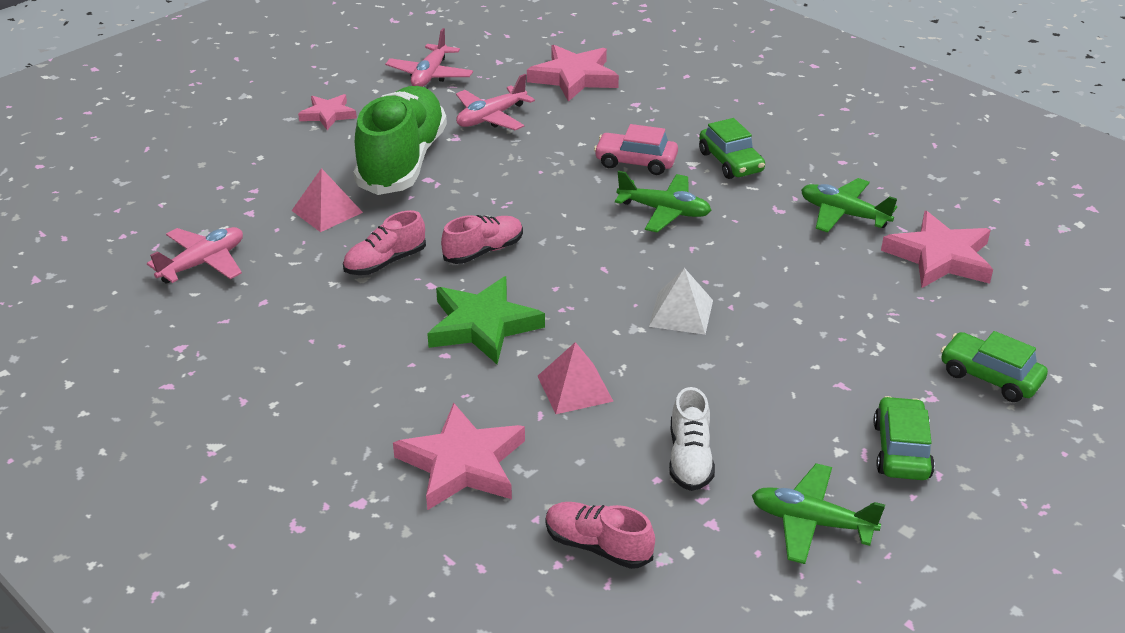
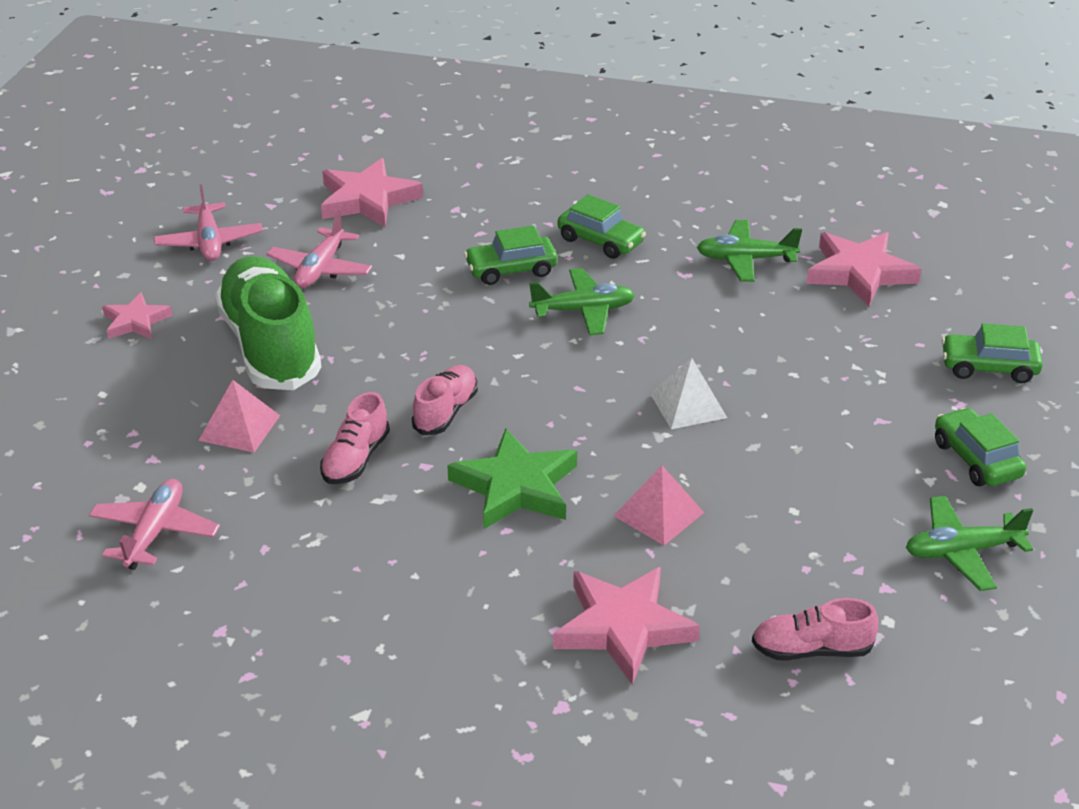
camera: 30 degrees left, 0 degrees up
pink car [594,124,678,175] -> green car [464,226,557,285]
white shoe [669,387,715,491] -> none

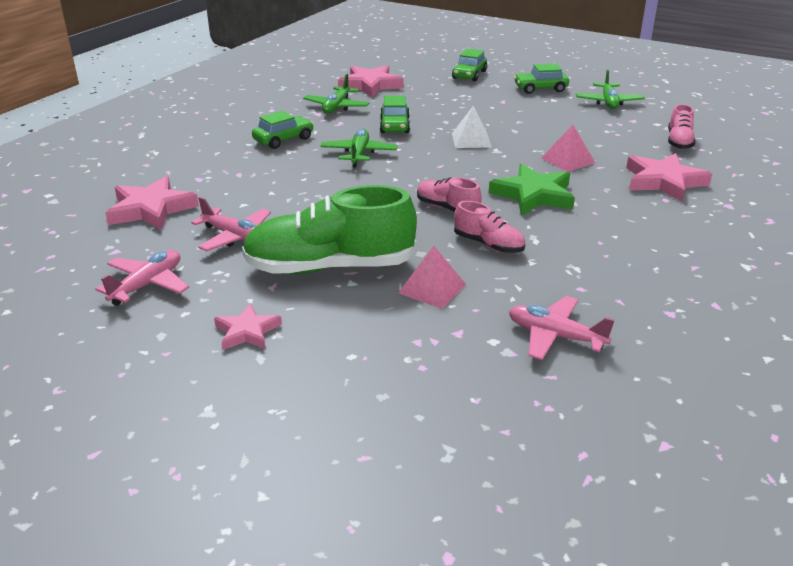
camera: 75 degrees left, 5 degrees down
pink plane [154,184,263,261] -> pink plane turned 60 degrees counterclockwise [95,250,189,306]
green car [464,226,557,285] -> green car moved to [380,96,410,133]

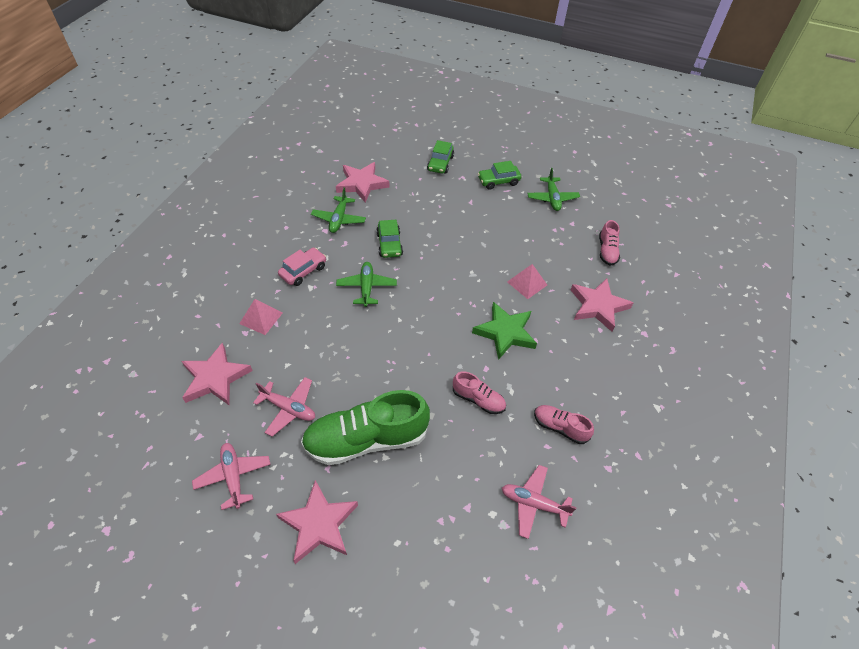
camera: 10 degrees left, 20 degrees up
pink plane [95,250,189,306] -> pink plane turned 45 degrees counterclockwise [192,443,271,510]
pink star [214,303,282,350] -> pink star [276,480,358,564], size x1.68
green car [252,111,314,149] -> pink car [278,248,326,286]
pink pyramid [398,246,466,309] -> pink pyramid moved to [239,299,283,335]
pink shoe [417,177,482,212] -> pink shoe moved to [534,405,594,444]
white pyramid [452,105,492,148] -> none

